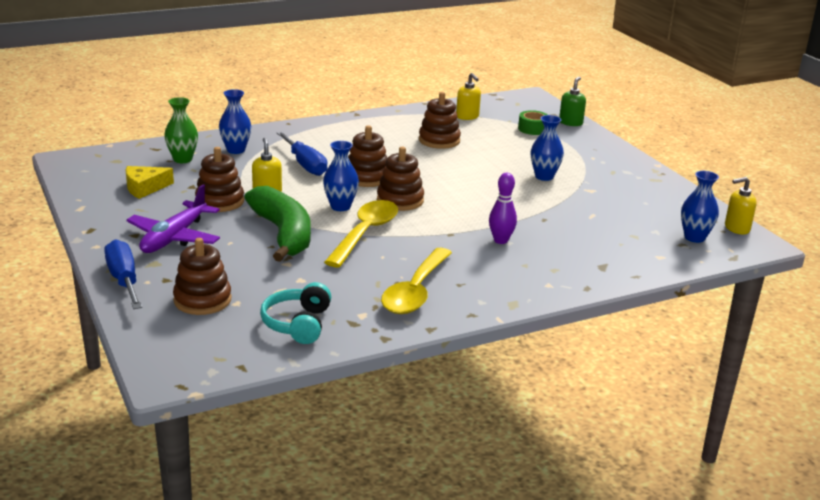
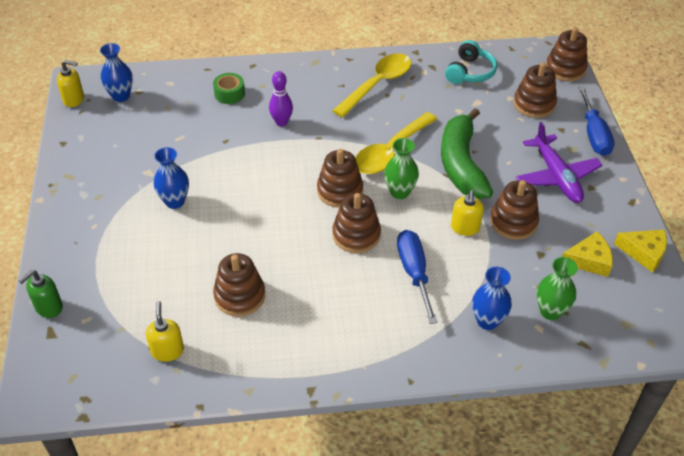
camera: 160 degrees left, 20 degrees up
purple plane [126,185,220,253] -> purple plane turned 120 degrees clockwise [516,122,602,203]
blue vase [323,141,359,211] -> green vase [384,138,419,199]
green tape [518,110,548,135] -> green tape moved to [213,73,245,104]
none -> brown stacking toy [546,27,588,82]
none -> yellow cheese [614,230,667,272]

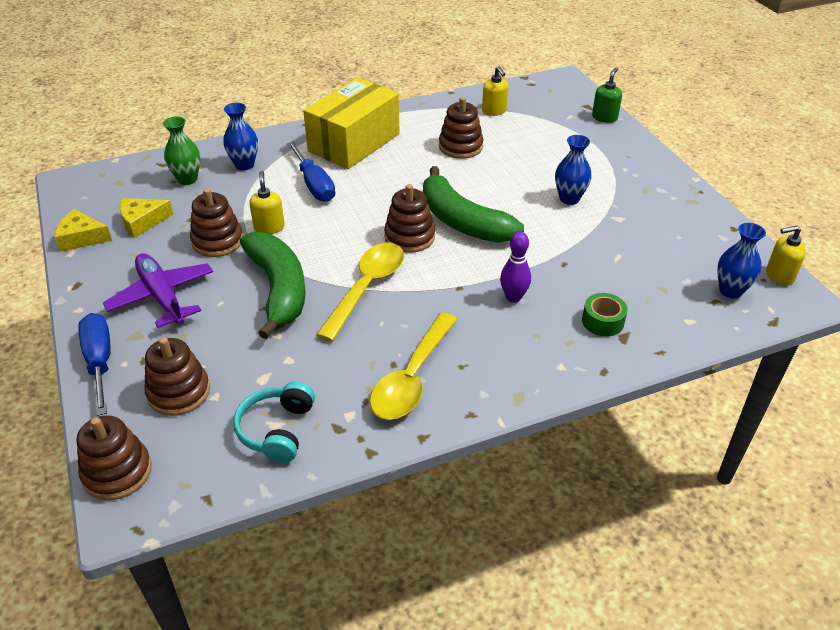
camera: 165 degrees right, 5 degrees down
brown stacking toy [332,193,381,253] -> none
green vase [384,138,419,199] -> none
none -> yellow box [303,77,400,169]
none -> green banana [423,166,524,243]

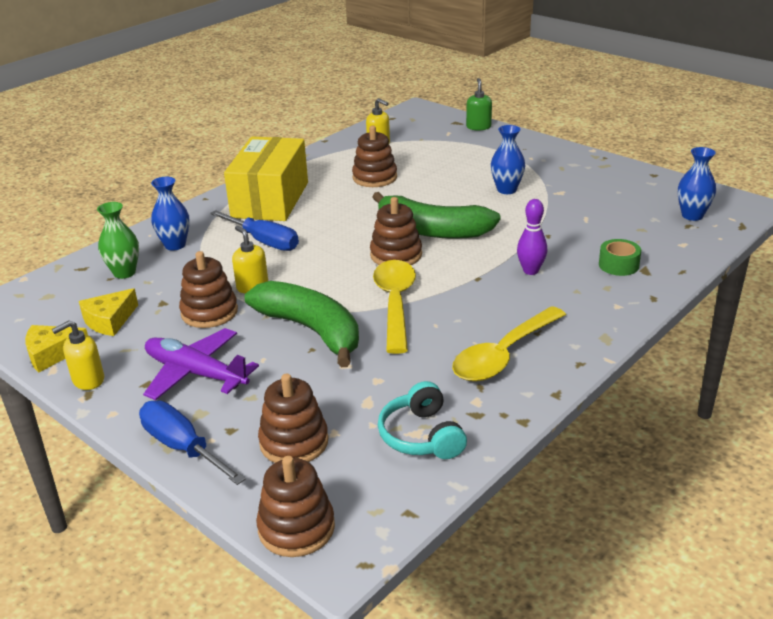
camera: 25 degrees left, 10 degrees down
yellow spoon [370,312,457,420] -> yellow spoon turned 45 degrees clockwise [452,306,566,382]
yellow soap dispenser [766,225,806,286] -> yellow soap dispenser moved to [52,320,104,390]

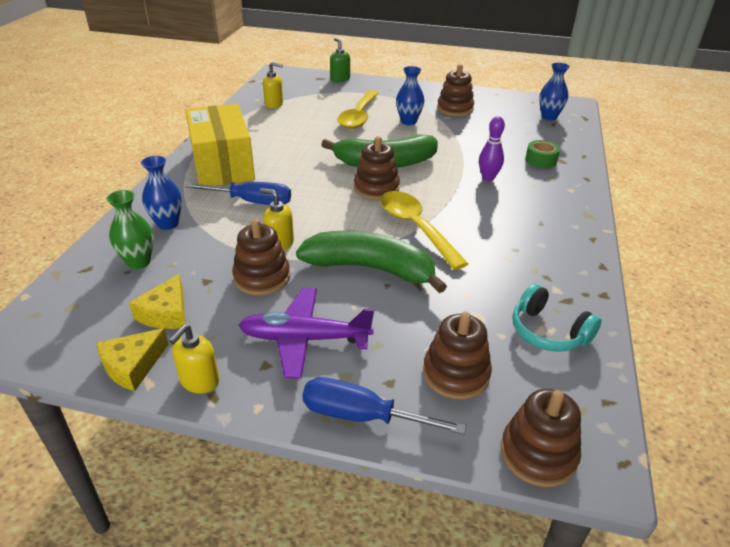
camera: 30 degrees left, 5 degrees up
brown stacking toy [352,126,397,187] -> brown stacking toy moved to [437,64,474,116]
yellow spoon [452,306,566,382] -> yellow spoon moved to [337,90,379,129]

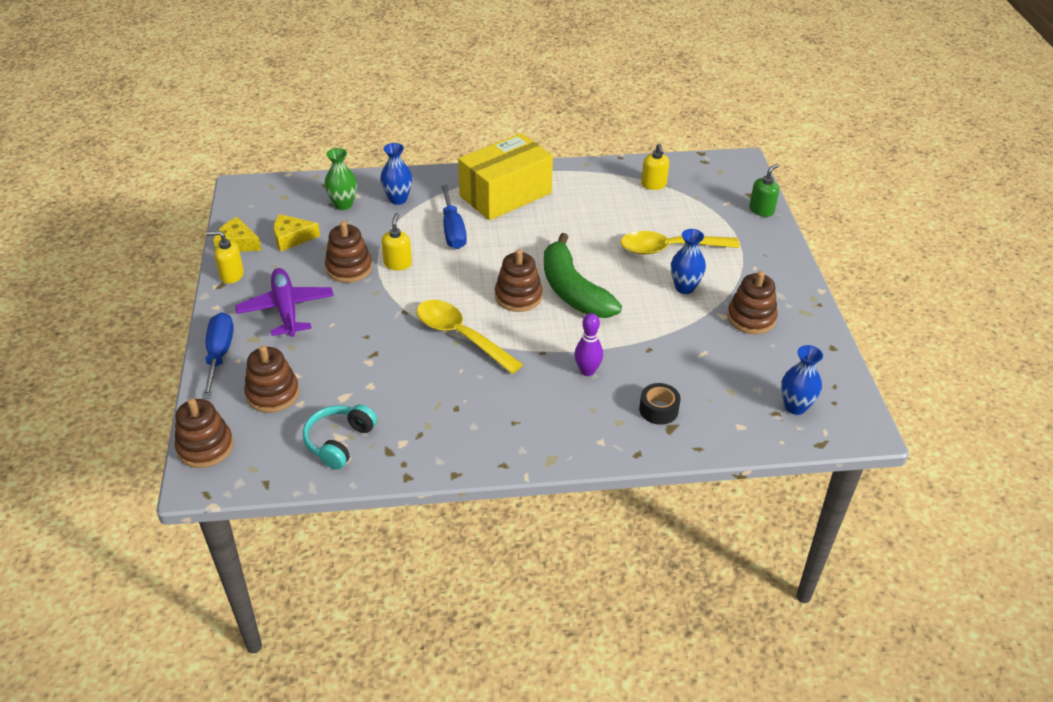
camera: 70 degrees right, 5 degrees up
green banana [296,231,447,293] -> none
yellow spoon [380,191,469,270] -> yellow spoon turned 90 degrees counterclockwise [417,300,523,374]
green tape [525,140,560,168] -> black tape [639,383,681,425]

